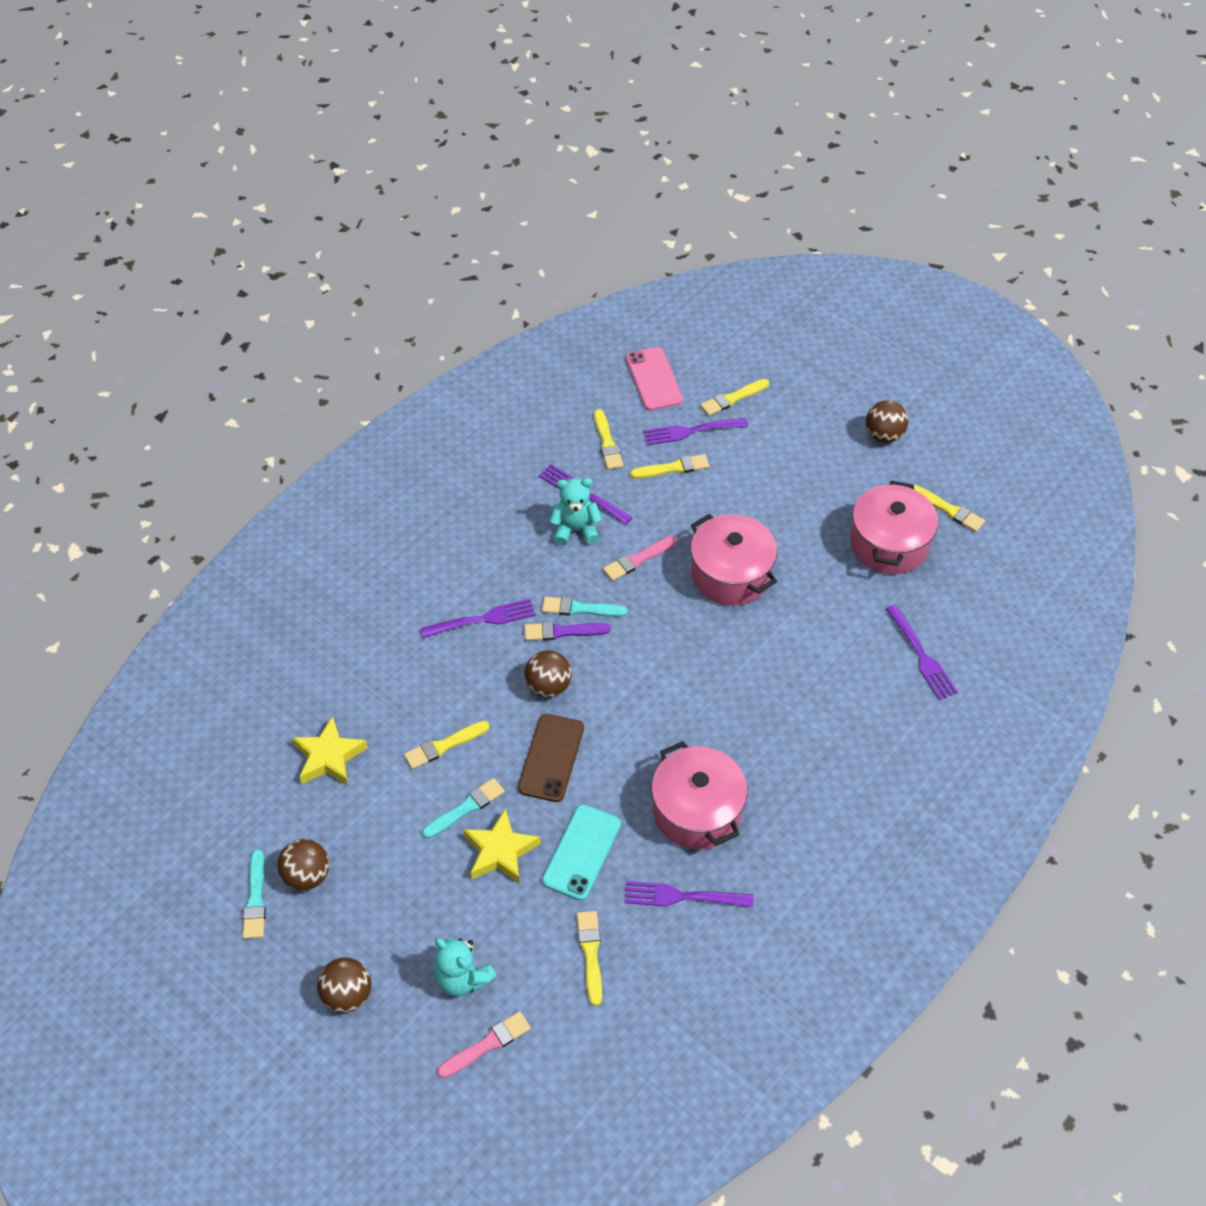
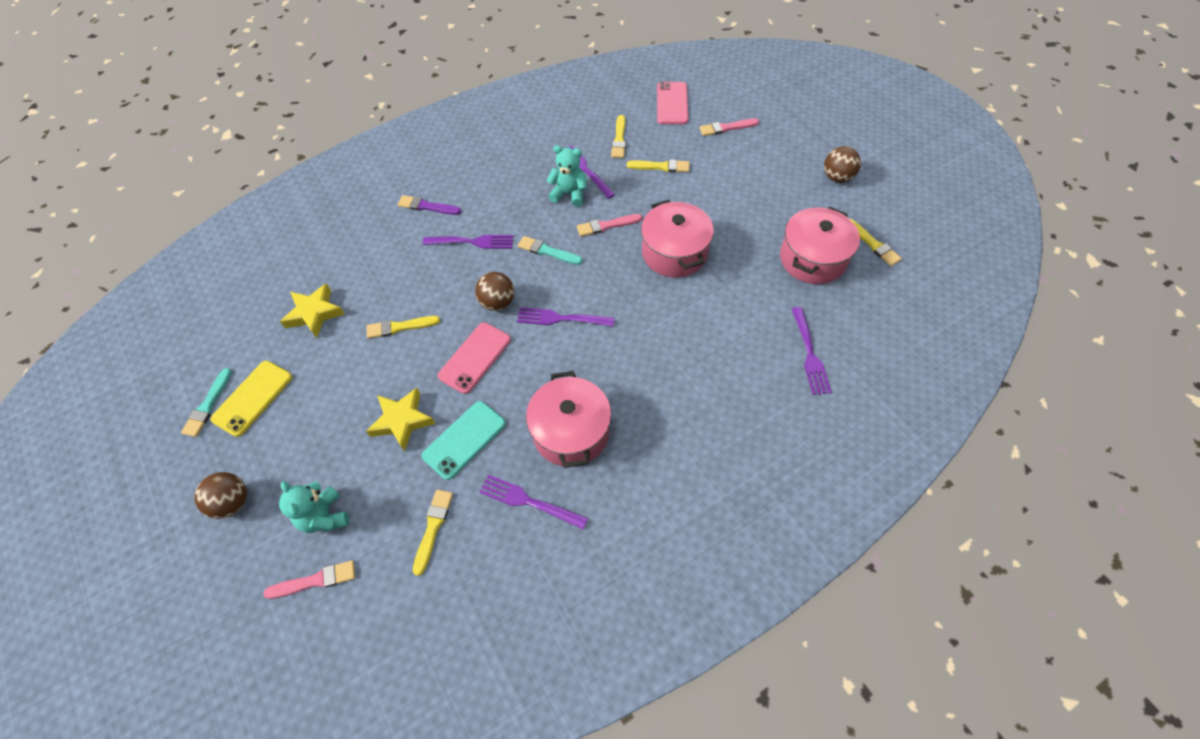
camera: 20 degrees right, 5 degrees up
brown ball [277,839,329,891] -> yellow phone [210,361,292,437]
turquoise brush [422,778,505,839] -> none
brown phone [518,714,584,802] -> pink phone [438,322,511,394]
purple brush [524,622,610,641] -> purple brush moved to [398,195,461,215]
purple fork [643,418,748,445] -> purple fork moved to [517,307,615,327]
yellow brush [700,379,769,416] -> pink brush [700,118,759,136]

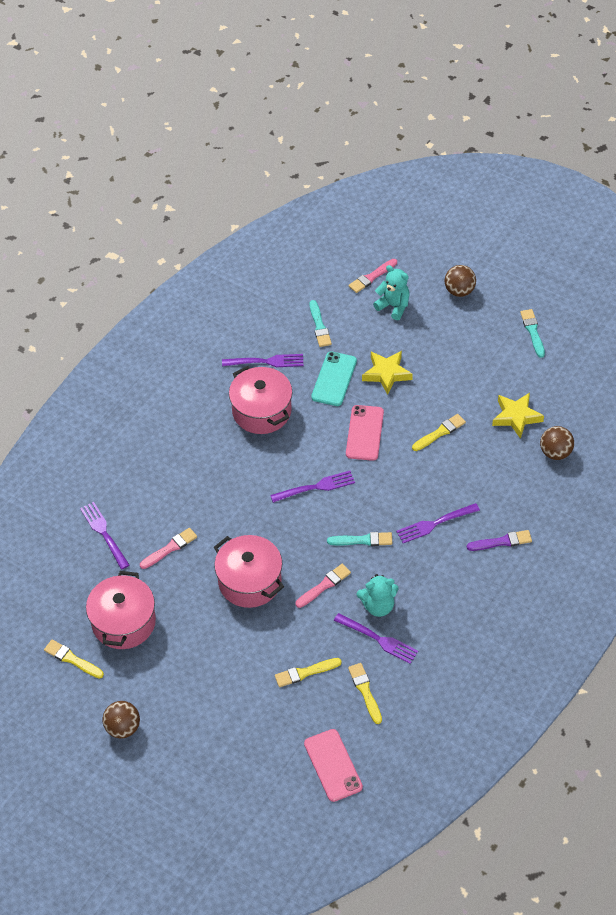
camera: 155 degrees right, 5 degrees down
yellow phone [210,361,292,437] -> none
yellow brush [413,490,453,576] -> turquoise brush [310,300,332,347]
brown ball [475,272,514,311] -> brown ball moved to [540,426,574,460]
pink brush [700,118,759,136] -> pink brush moved to [140,528,197,569]

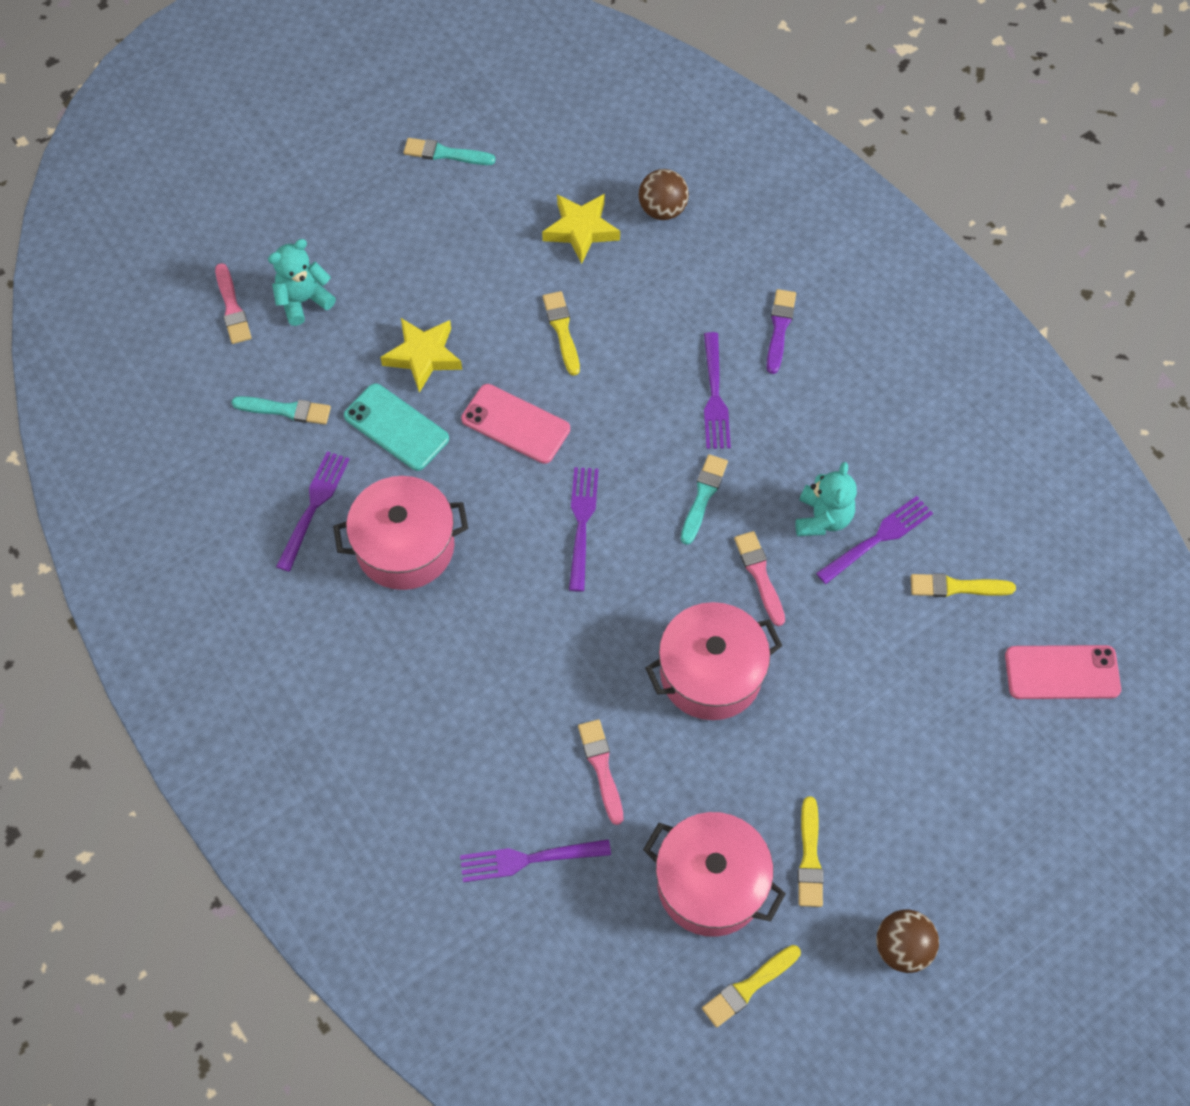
camera: 70 degrees left, 10 degrees up
yellow brush [275,658,342,687] -> yellow brush moved to [798,796,824,907]
brown ball [444,265,476,297] -> none

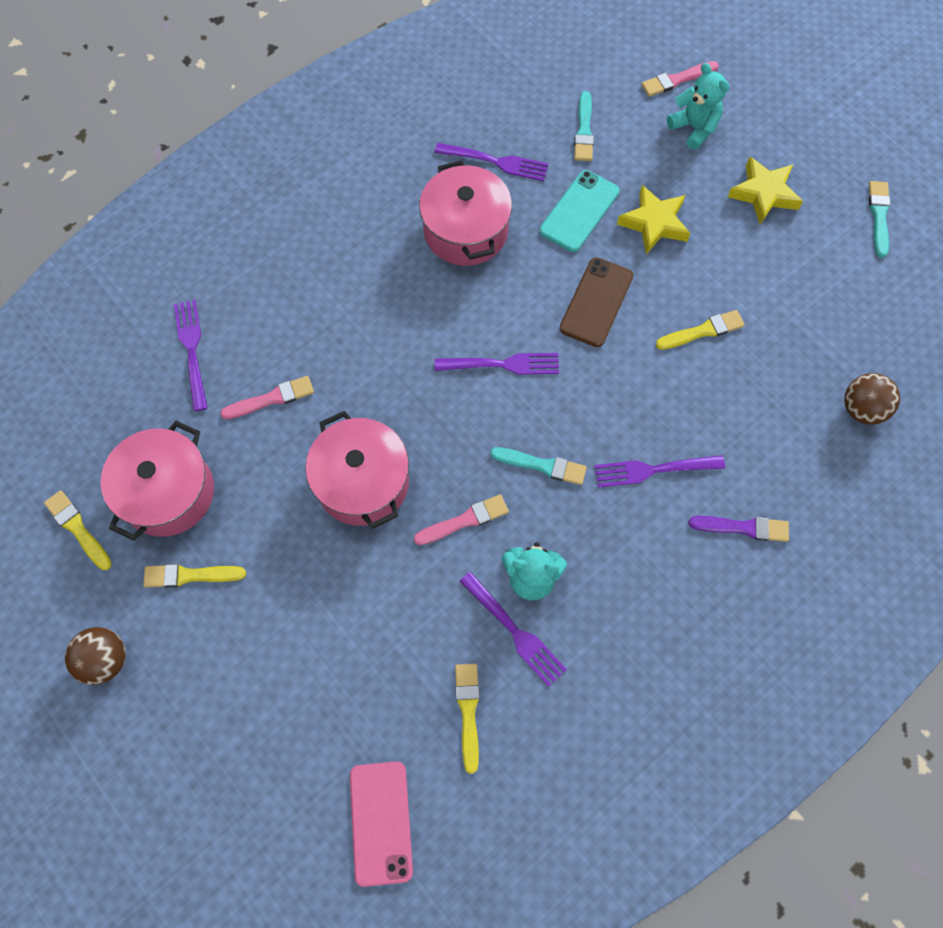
camera: 85 degrees right, 5 degrees up
pink phone [461,384,570,464] -> brown phone [560,257,633,347]
yellow star [542,194,620,264] -> yellow star moved to [728,157,803,224]

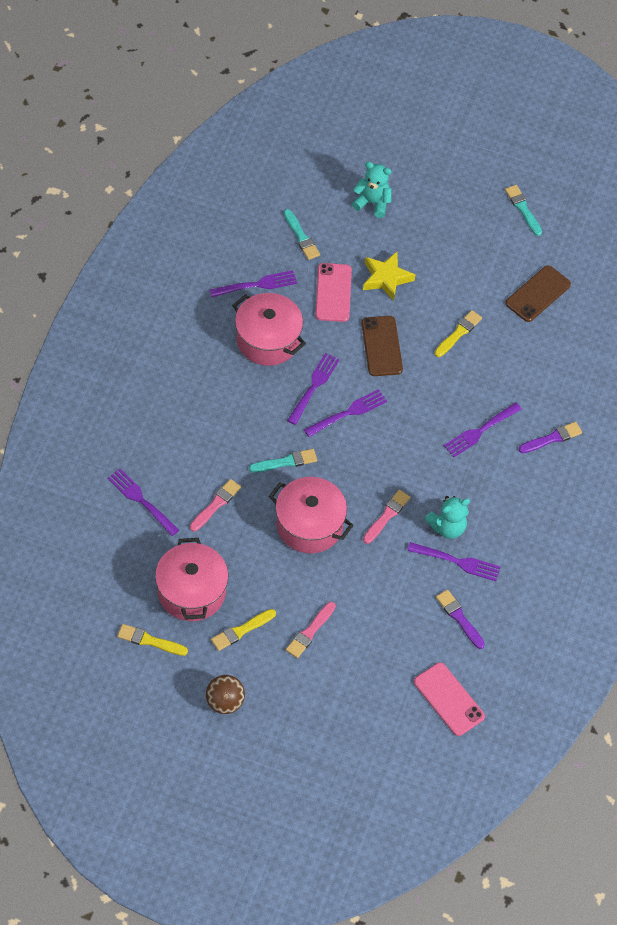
camera: 35 degrees left, 10 degrees down
yellow brush [455,664,480,774] -> purple brush [436,590,485,649]
turquoise brush [490,447,587,485] -> turquoise brush moved to [249,449,317,473]
turquoise phone [540,170,620,252] -> pink phone [315,263,352,322]
pink brush [641,61,719,97] -> pink brush moved to [286,602,336,658]
yellow star [728,157,803,224] -> none
brown ball [844,373,900,425] -> none
none -> purple fork [287,353,340,425]
none -> brown phone [505,265,571,322]

